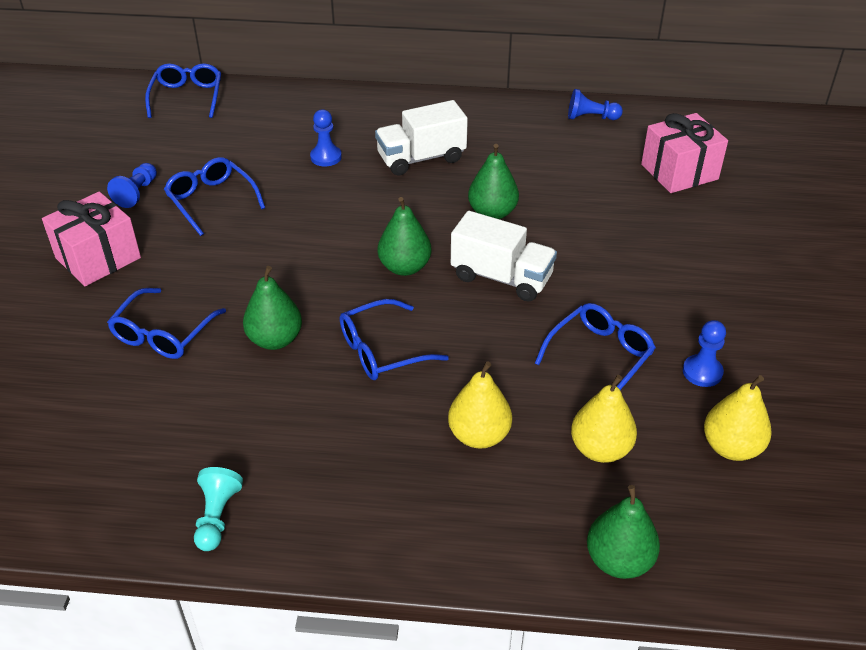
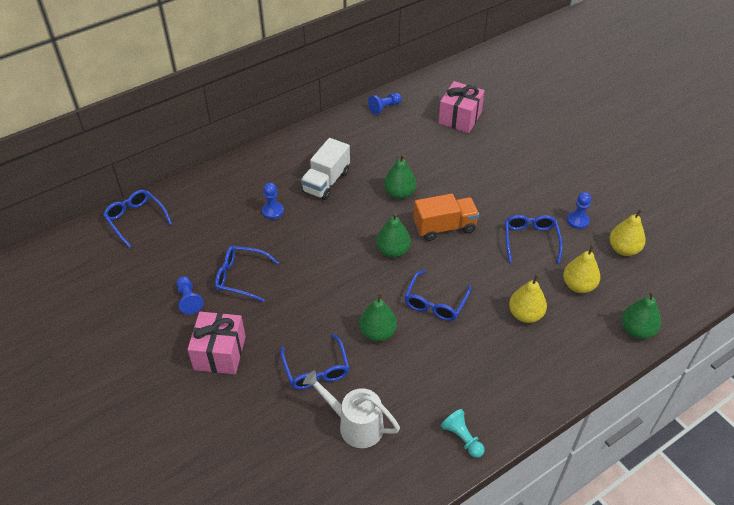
camera: 40 degrees left, 5 degrees up
white truck [451,211,557,302] -> orange truck [413,194,479,241]
none -> white watering can [303,371,400,448]

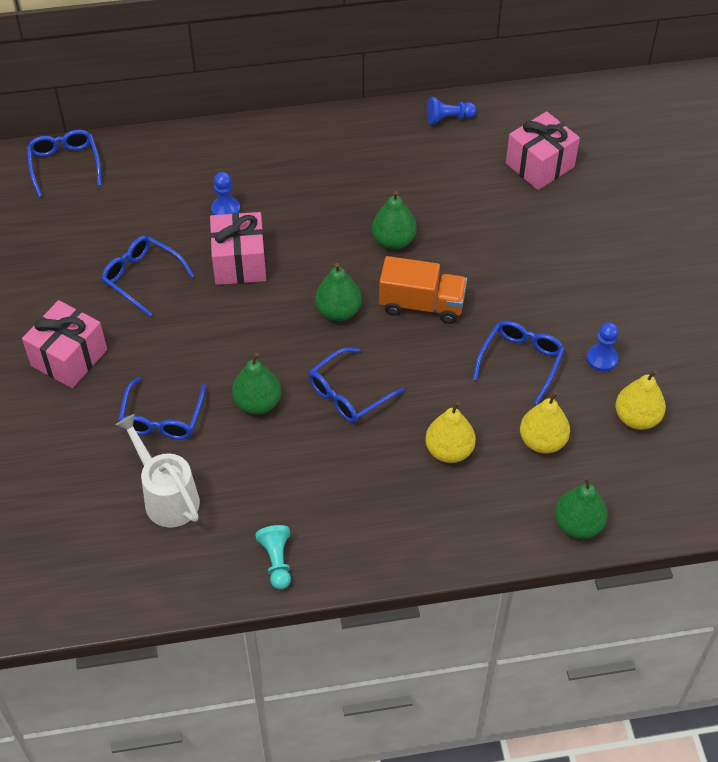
camera: 25 degrees right, 5 degrees up
blue pawn [177,276,204,314] -> none
white truck [301,138,350,200] -> none
none -> pink gift [210,212,266,285]

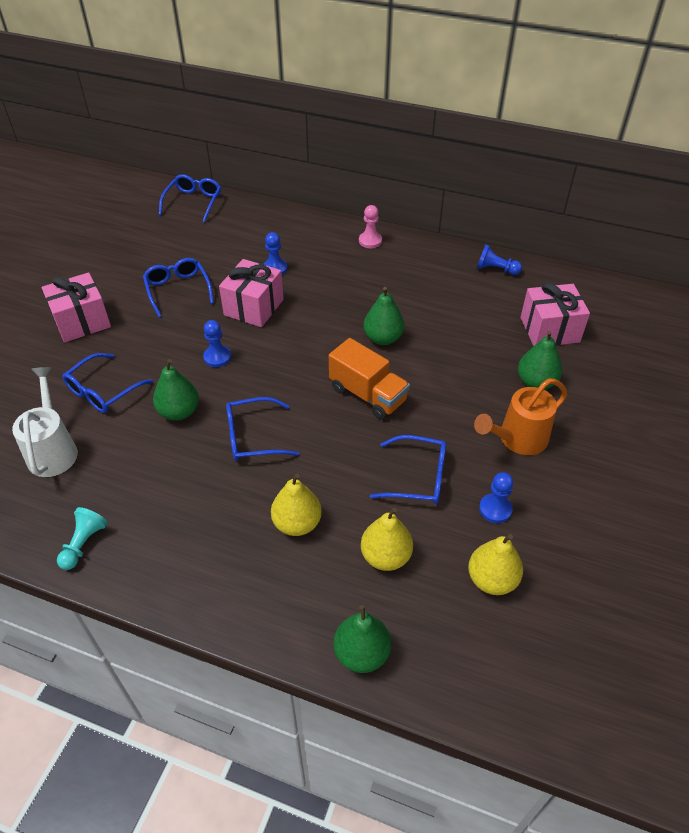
camera: 30 degrees right, 5 degrees down
green pear [315,263,362,321] -> green pear moved to [518,331,562,390]
blue glasses [473,321,565,405] -> blue glasses turned 45 degrees clockwise [370,435,446,504]
none -> blue pawn [203,320,231,367]
none -> pink pawn [359,205,382,248]
none -> orange watering can [474,378,567,455]

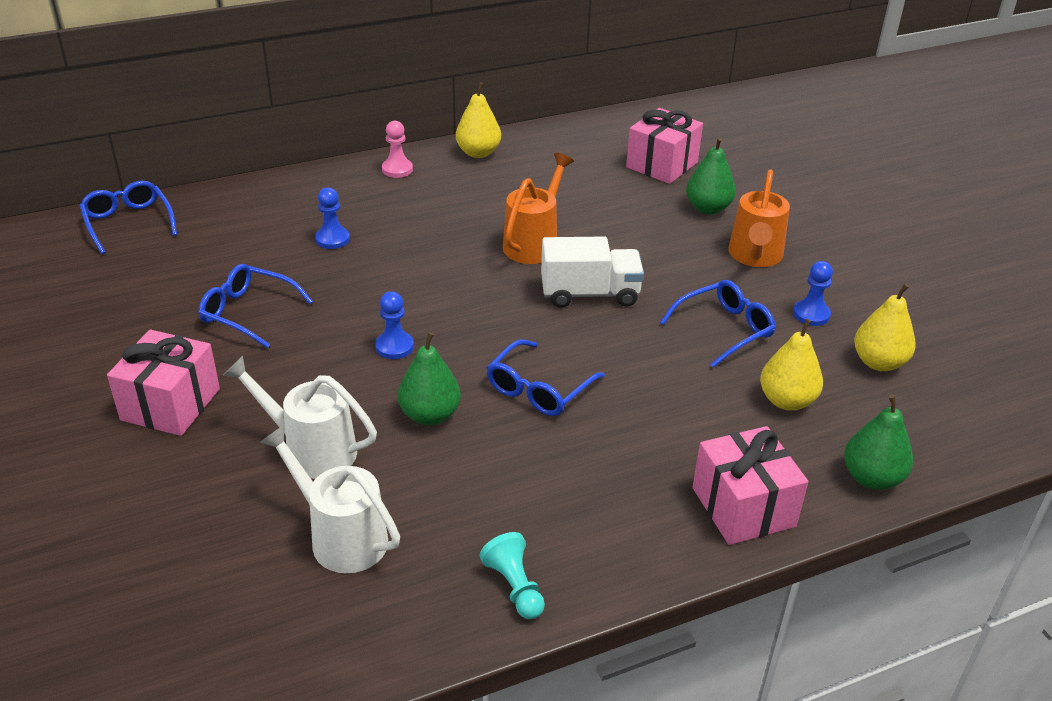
camera: 45 degrees left, 10 degrees down
blue glasses [62,353,153,413] -> white watering can [223,356,377,479]
pink gift [219,259,284,327] -> pink gift moved to [692,426,808,545]
yellow pear [271,474,322,536] -> yellow pear moved to [456,82,501,158]
orange truck [329,338,410,420] -> white truck [541,236,644,308]
green pear [364,287,404,345] -> orange watering can [503,153,574,264]
blue pawn [477,244,522,275] -> none

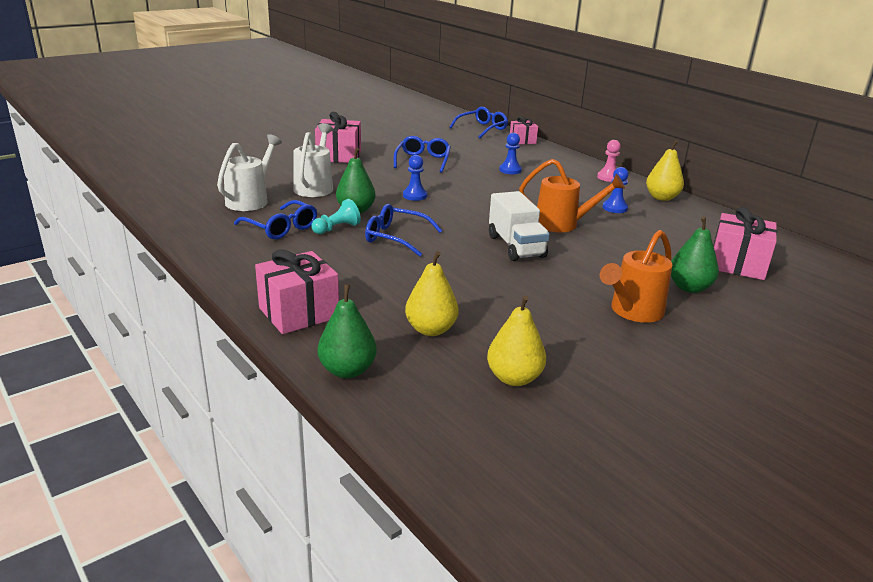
camera: 75 degrees right, 10 degrees down
turquoise pawn [480,532,545,619] -> turquoise pawn moved to [311,199,361,234]
blue glasses [660,280,776,368] -> blue glasses moved to [234,200,317,239]
orange watering can [728,170,790,267] -> orange watering can turned 45 degrees counterclockwise [600,230,672,323]
blue pawn [793,261,833,326] -> blue pawn moved to [603,167,629,213]
none -> pink gift [510,116,538,144]

